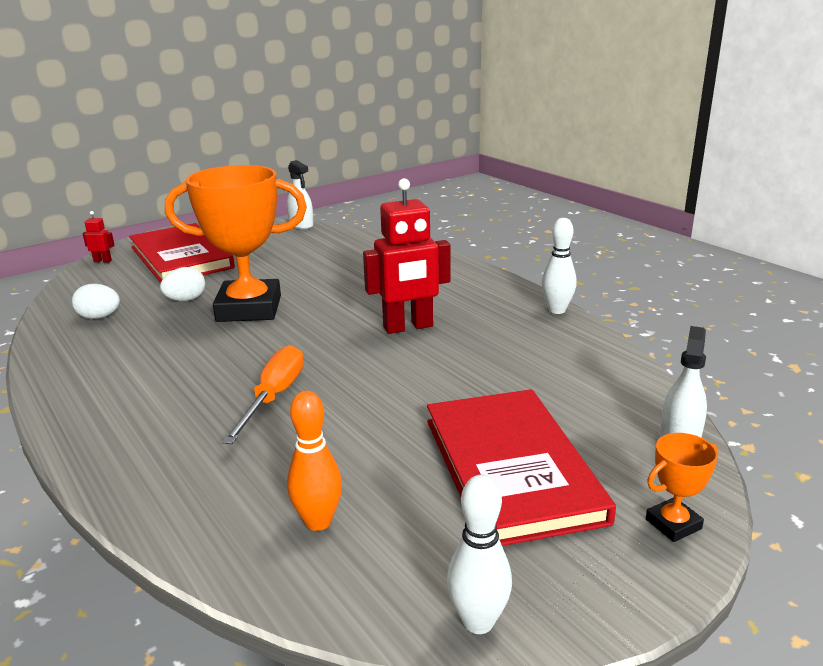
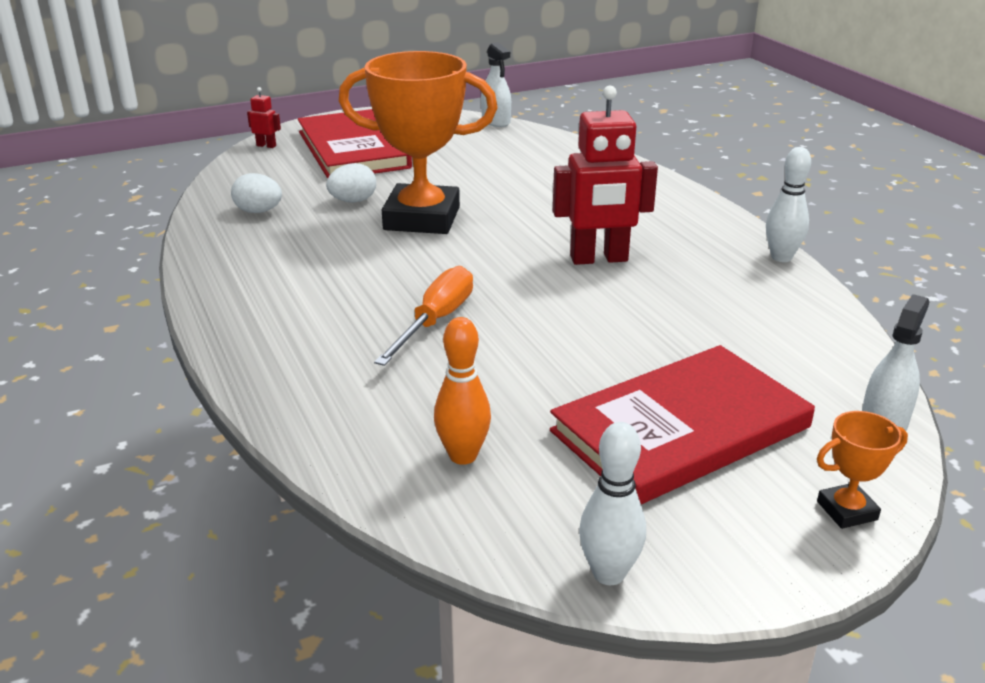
camera: 10 degrees right, 5 degrees up
red book [427,389,616,546] -> red book turned 60 degrees clockwise [550,345,815,504]

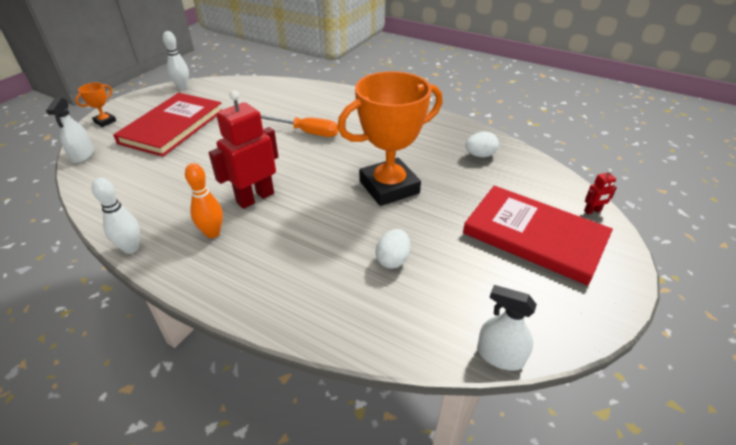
camera: 145 degrees right, 10 degrees up
white egg [326,163,376,202] -> white egg moved to [376,229,410,269]
orange screwdriver [374,266,473,366] -> orange screwdriver turned 60 degrees counterclockwise [261,115,339,137]
orange bowling pin [434,317,491,465] -> orange bowling pin moved to [185,163,223,238]

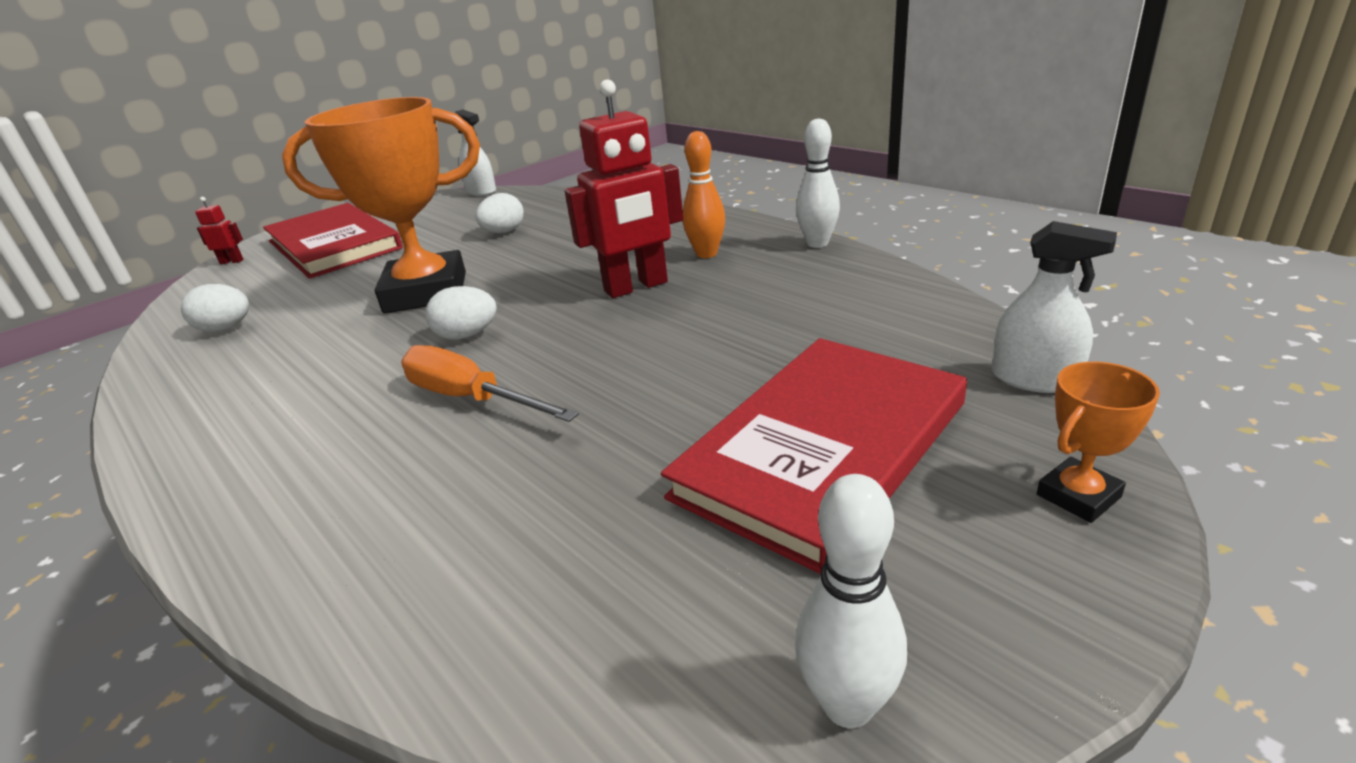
camera: 160 degrees left, 10 degrees down
white spray bottle [46,98,94,163] -> white spray bottle turned 105 degrees clockwise [992,221,1117,393]
none -> white egg [425,286,497,339]

